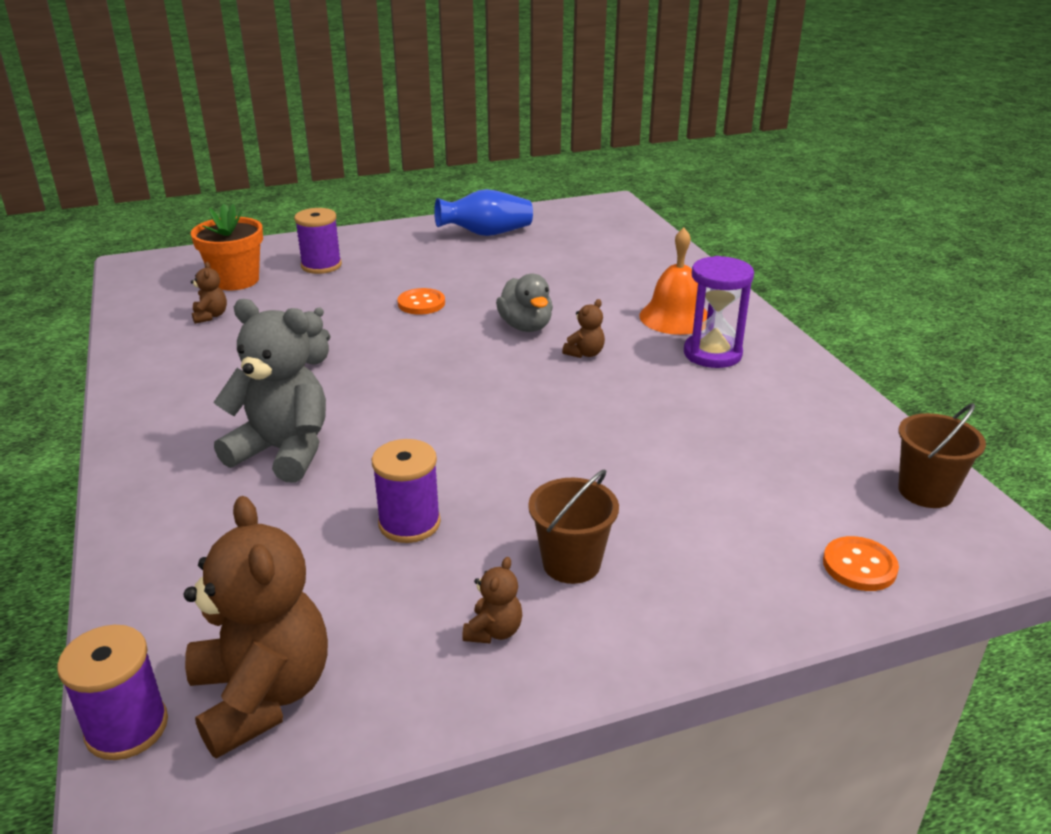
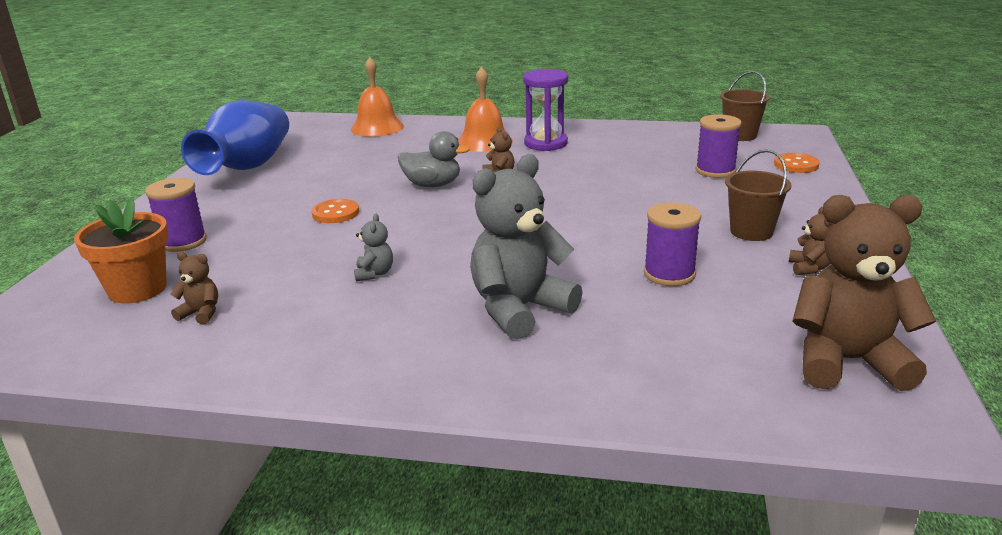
camera: 60 degrees left, 5 degrees down
purple spool [57,625,168,760] -> purple spool moved to [696,114,742,178]
blue vase [434,189,533,236] -> blue vase [181,100,289,175], size x1.50
brown teddy bear [462,557,522,643] -> brown teddy bear turned 45 degrees clockwise [789,207,830,275]
none -> orange bell [351,57,404,137]

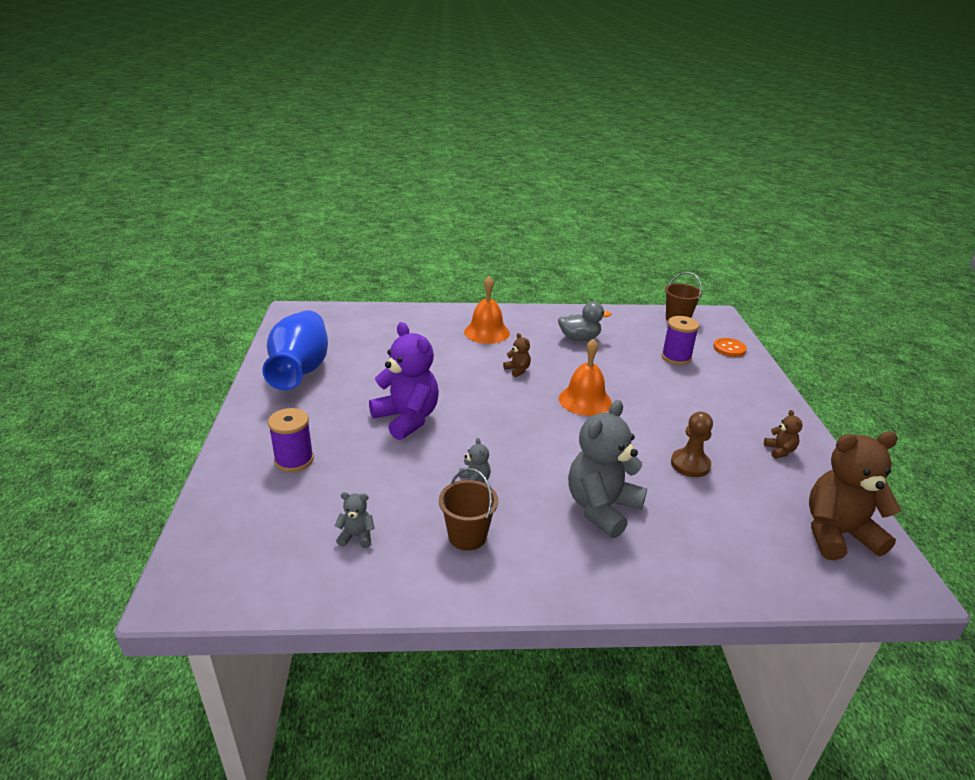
camera: 15 degrees left, 5 degrees up
orange flower pot [74,198,168,303] -> none
brown teddy bear [170,251,218,324] -> grey teddy bear [335,492,375,548]
orange button [312,199,359,223] -> purple teddy bear [369,322,439,440]
orange bell [351,57,404,137] -> orange bell moved to [559,338,612,416]
grey duck [398,131,470,187] -> grey duck moved to [558,302,611,341]
purple hourglass [523,69,568,151] -> none
purple spool [644,202,701,286] -> brown pawn [671,412,713,477]
brown bucket [725,149,792,241] -> brown bucket moved to [439,468,498,551]

